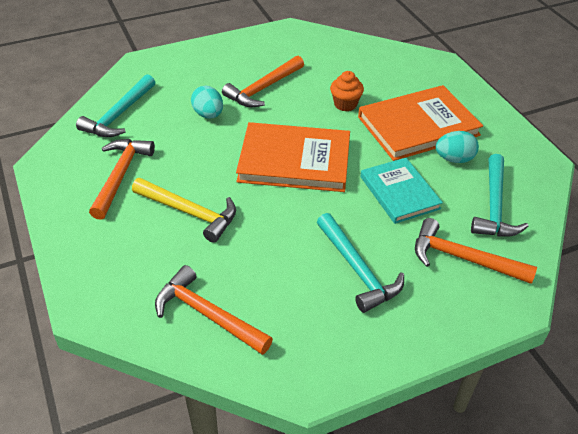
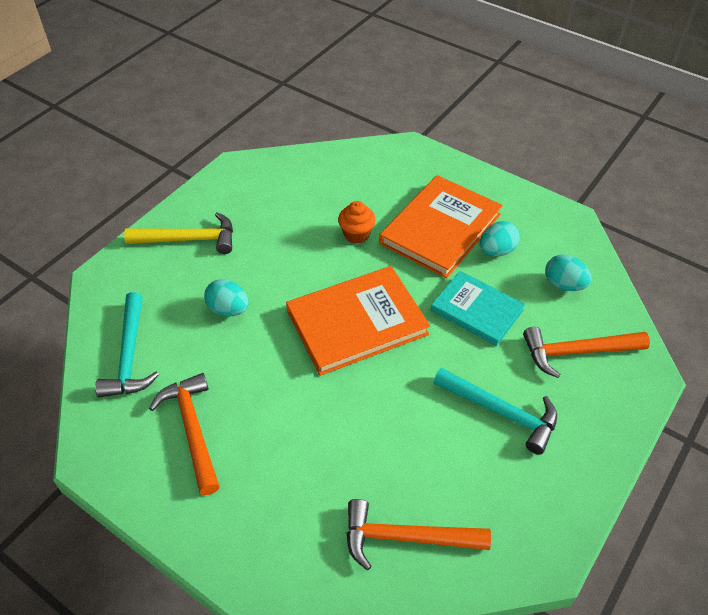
camera: 30 degrees left, 5 degrees up
yellow hammer [132,178,236,243] -> yellow hammer moved to [124,212,233,254]
orange hammer [222,56,304,107] -> none
turquoise hammer [471,154,528,237] -> turquoise egg [545,254,592,291]

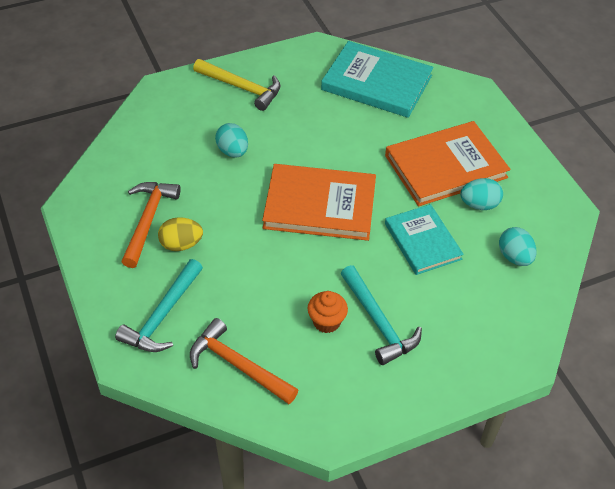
camera: 30 degrees right, 0 degrees up
turquoise hammer [95,292,159,398] -> turquoise hammer moved to [115,259,203,352]
orange cupcake [338,201,376,244] -> orange cupcake moved to [308,291,348,333]
orange hammer [523,327,650,378] -> none
none -> yellow egg [158,217,203,251]
none -> turquoise book [321,41,433,118]

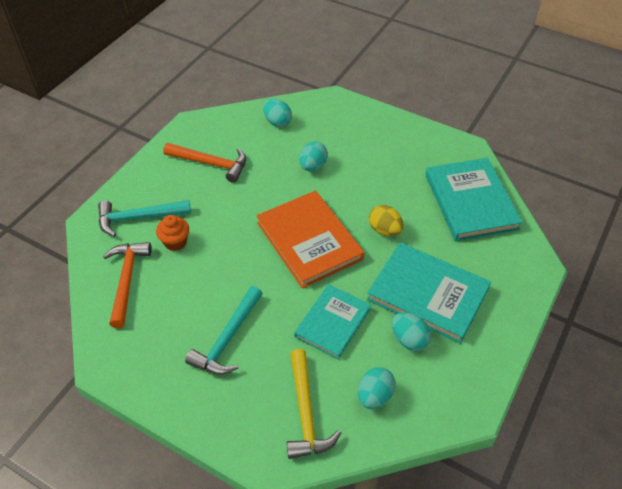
camera: 55 degrees right, 0 degrees up
orange hammer [121,182,181,268] -> orange hammer turned 45 degrees clockwise [163,143,246,183]
yellow egg [158,217,203,251] -> yellow egg moved to [369,205,404,236]
yellow hammer [193,59,281,111] -> yellow hammer moved to [287,349,341,459]
orange cupcake [308,291,348,333] -> orange cupcake moved to [156,215,189,251]
orange book [385,121,511,206] -> turquoise book [367,243,491,344]
none -> turquoise egg [263,99,292,127]

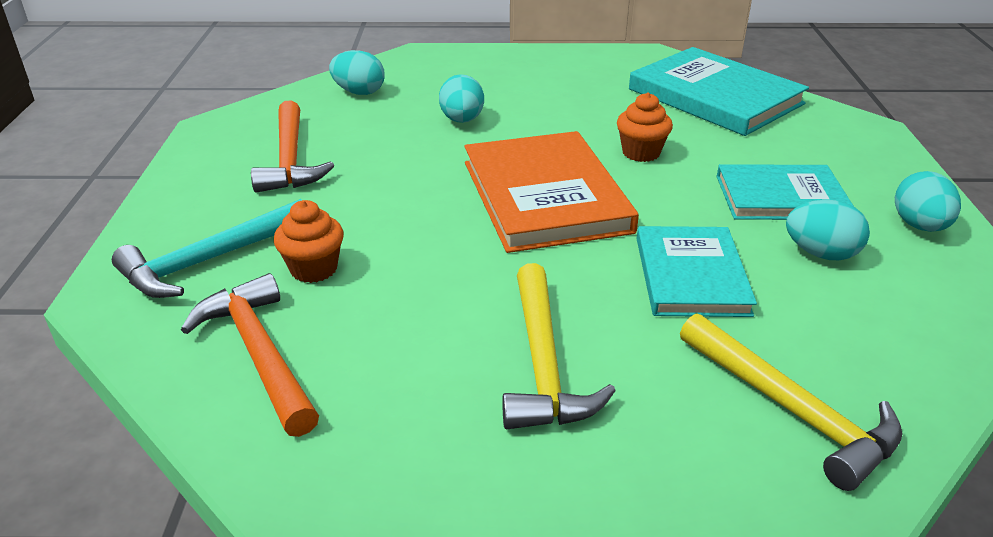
camera: 30 degrees left, 15 degrees down
orange hammer [163,143,246,183] -> orange hammer turned 90 degrees clockwise [251,100,334,193]
turquoise hammer [185,286,263,375] -> yellow hammer [502,263,616,429]
orange book [256,191,364,288] -> orange book turned 45 degrees clockwise [464,131,639,253]
turquoise egg [358,367,396,409] -> turquoise egg moved to [895,171,961,232]
turquoise book [367,243,491,344] -> turquoise book [717,164,854,220], size x0.65
yellow egg [369,205,404,236] -> orange cupcake [617,92,673,162]

